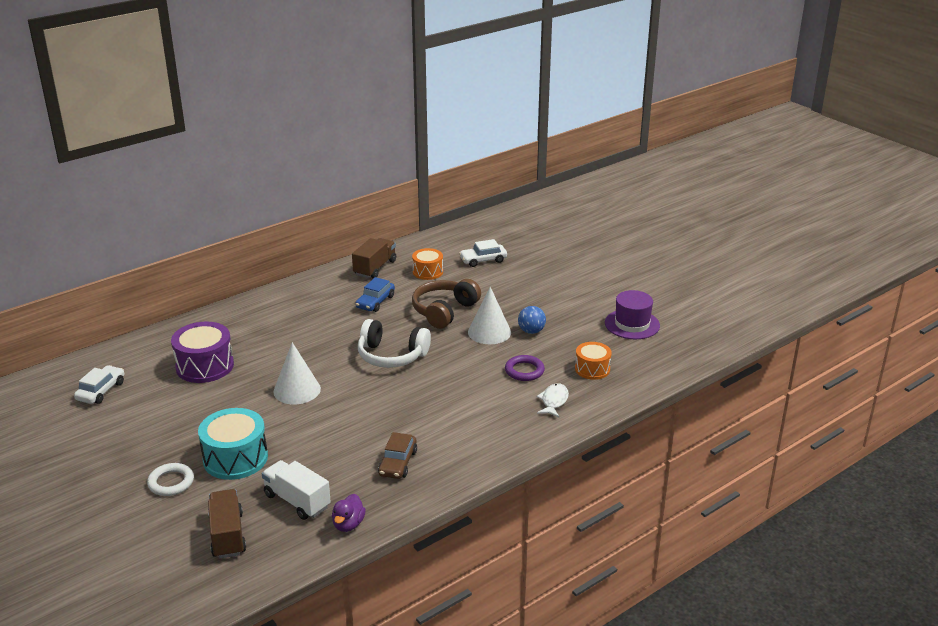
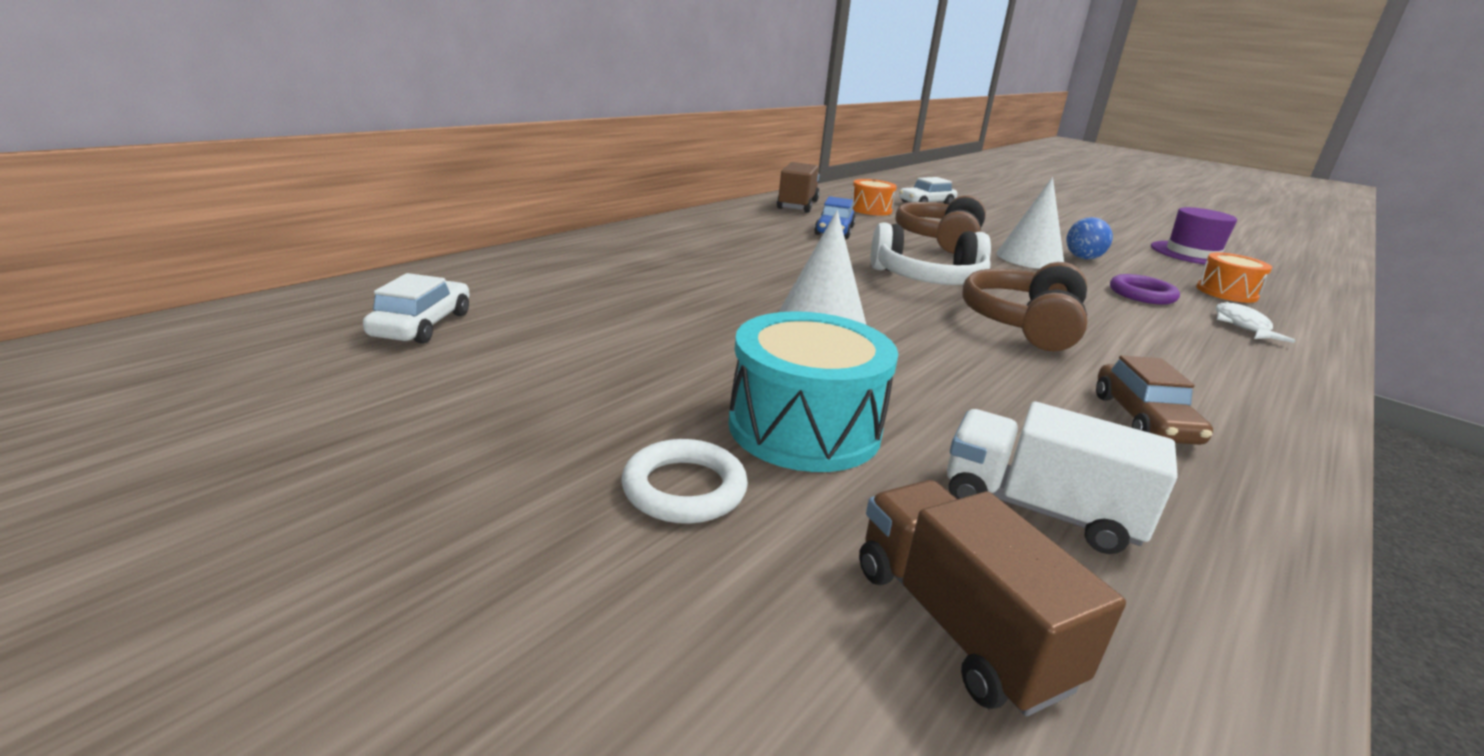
camera: 15 degrees left, 5 degrees down
purple drum [171,322,234,383] -> none
purple duck [332,494,366,532] -> none
none -> brown headphones [962,262,1087,352]

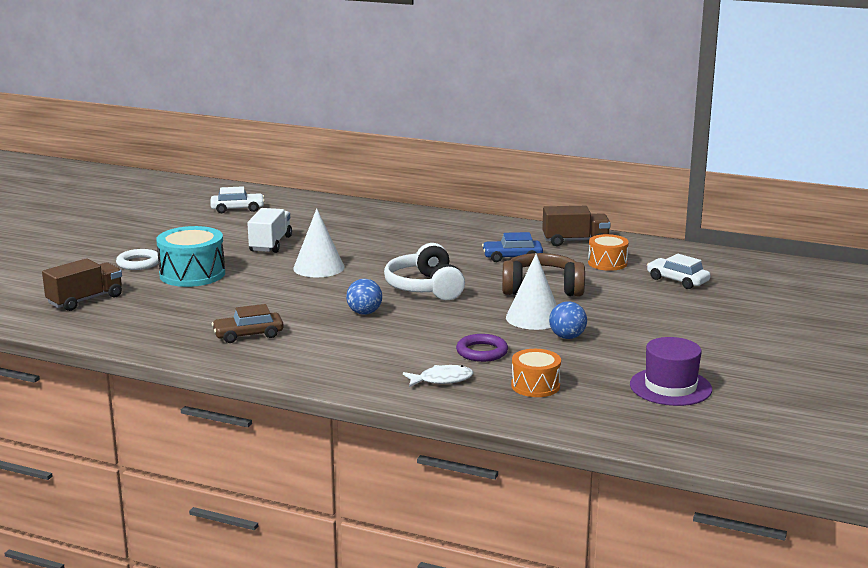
camera: 75 degrees right, 5 degrees down
white truck [947,402,1178,554] -> white truck moved to [247,208,292,253]
brown headphones [962,262,1087,352] -> blue ball [346,279,382,315]

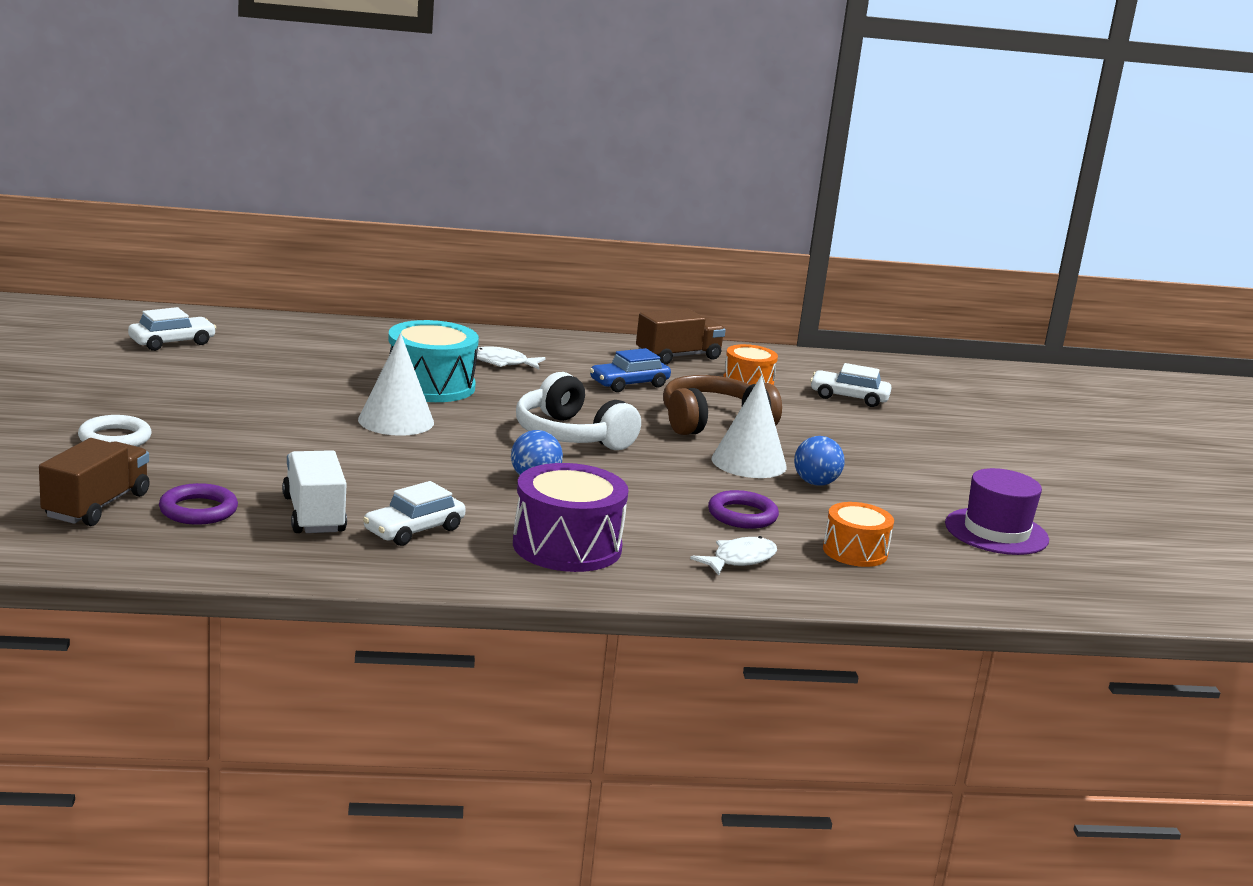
camera: 30 degrees left, 0 degrees up
turquoise drum [156,226,225,287] -> turquoise drum moved to [388,320,479,402]
brown car [212,304,284,343] -> white car [363,481,466,546]
white truck [247,208,292,253] -> white truck moved to [282,450,347,533]
none -> purple ring [159,483,238,525]
none -> white fish [477,346,546,369]
none -> purple drum [513,463,628,572]

